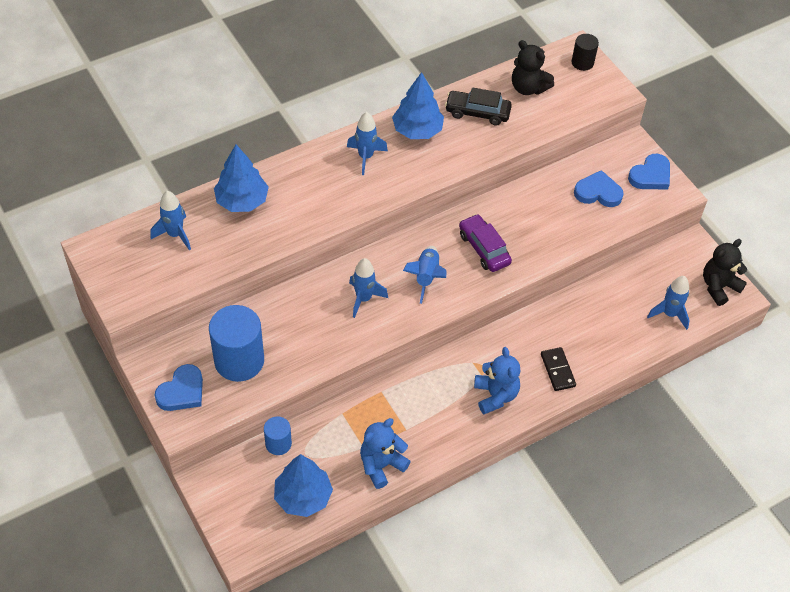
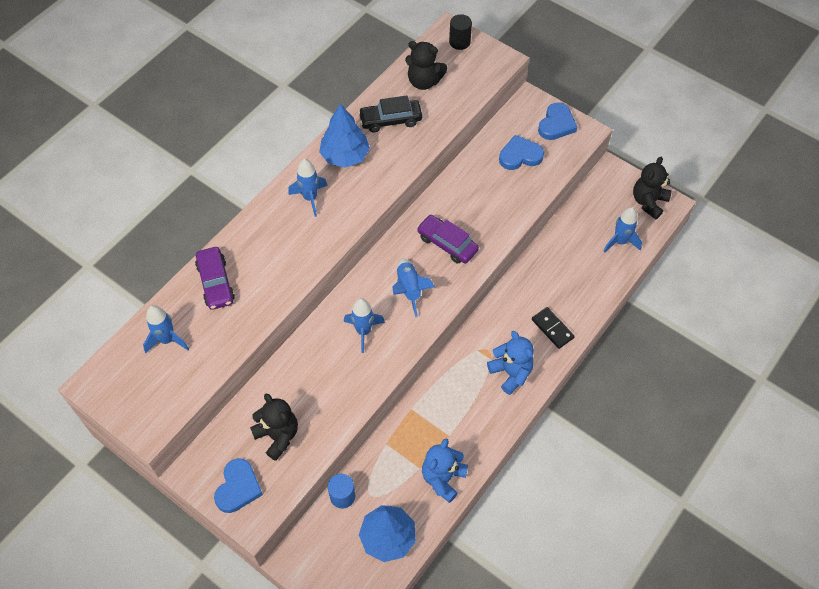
camera: 20 degrees left, 5 degrees up
blue cylinder [209,305,264,382] -> black teddy bear [250,394,298,461]
blue tree [214,145,269,212] -> purple car [195,247,235,310]

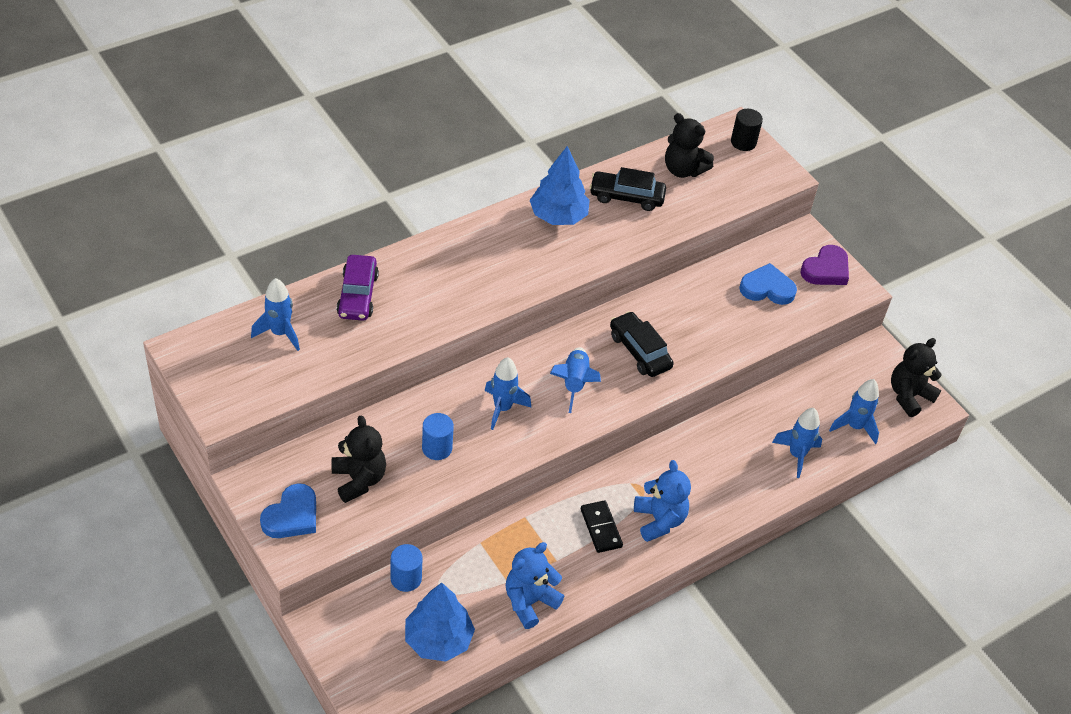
camera: 15 degrees right, 10 degrees down
blue rocket [288,159,328,217] -> blue rocket moved to [772,408,822,478]
purple car [417,215,479,264] -> black car [610,311,674,377]
black domino [532,307,575,349] -> black domino moved to [581,500,623,553]
blue heart [538,102,577,140] -> purple heart [800,245,849,285]
none -> blue cylinder [422,413,454,460]

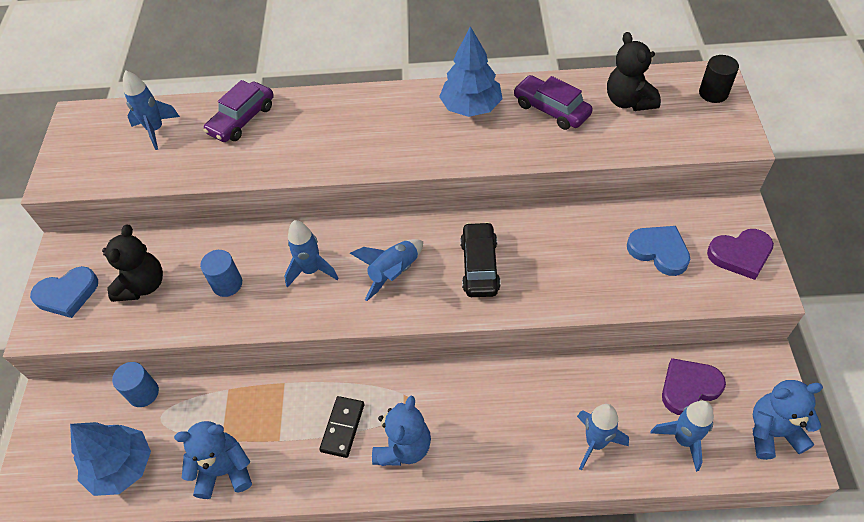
camera: 40 degrees right, 5 degrees up
black car [589,167,666,211] -> purple car [513,75,593,130]
black teddy bear [891,338,942,417] -> blue teddy bear [753,380,823,460]
none -> purple heart [662,358,726,415]

